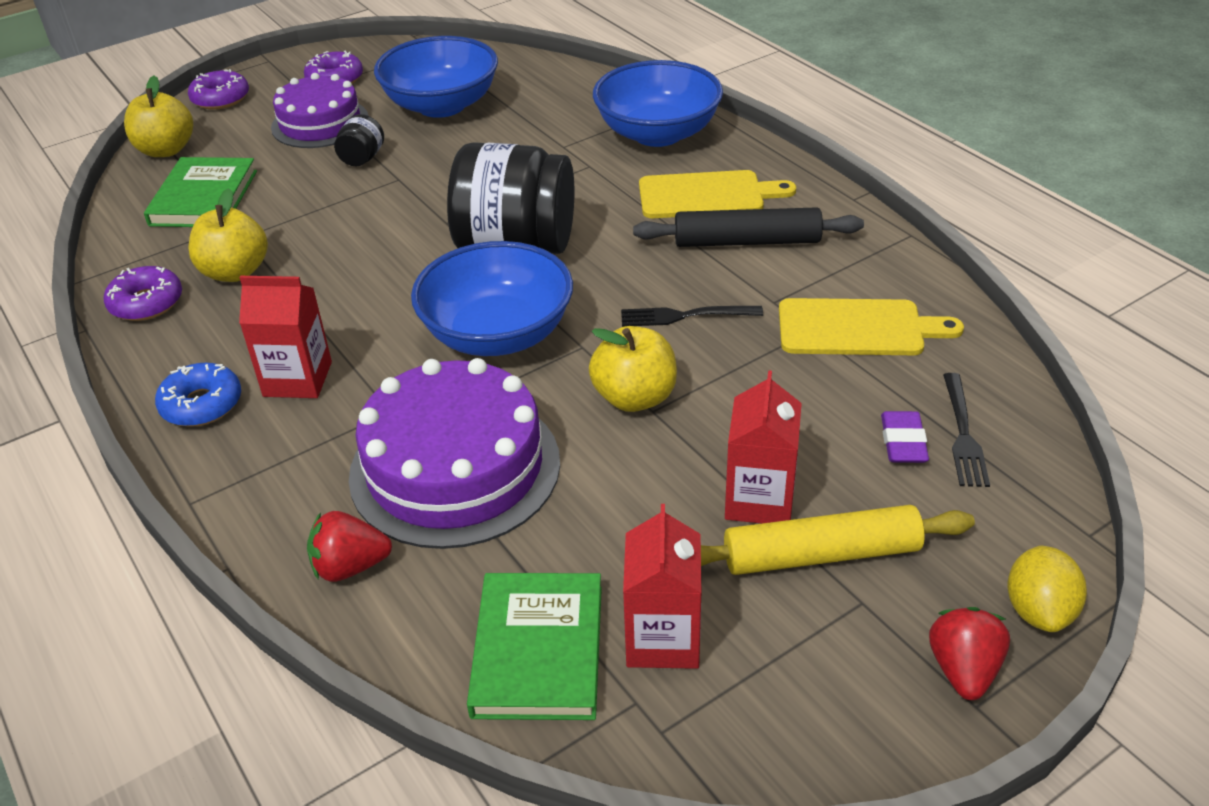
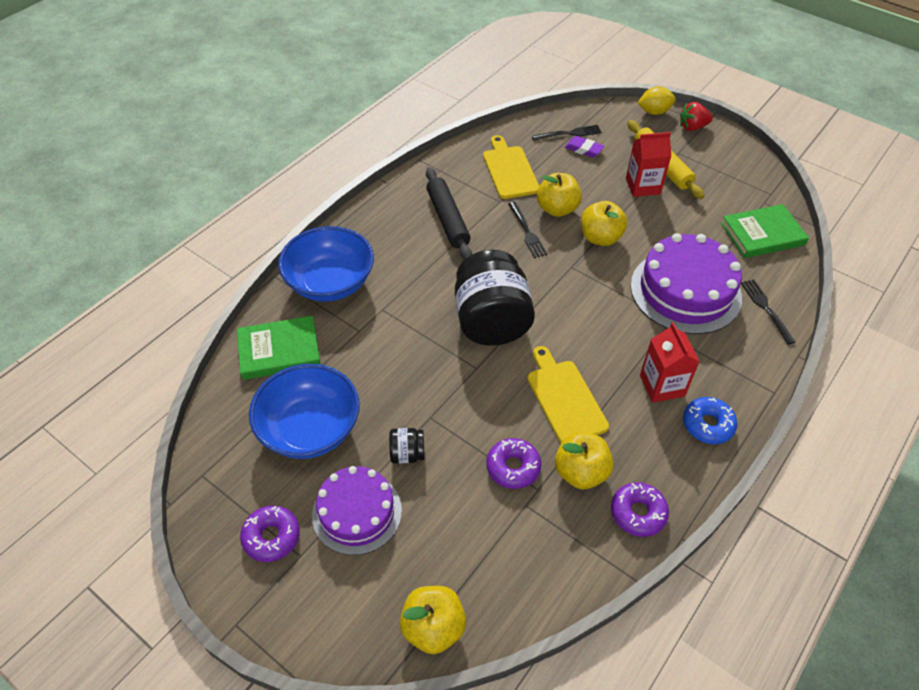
camera: 110 degrees left, 10 degrees up
green book [144,157,257,227] -> green book moved to [237,316,321,380]
purple donut [188,69,249,110] -> purple donut moved to [486,438,541,489]
red strawberry [307,511,392,582] -> black fork [741,279,795,345]
blue bowl [411,241,573,356] -> none
red carton [623,504,702,669] -> none
yellow cutting board [639,170,796,218] -> yellow cutting board moved to [527,346,609,443]
purple eraser [881,411,929,463] -> purple eraser turned 45 degrees clockwise [565,136,604,158]
none -> yellow apple [537,173,582,217]

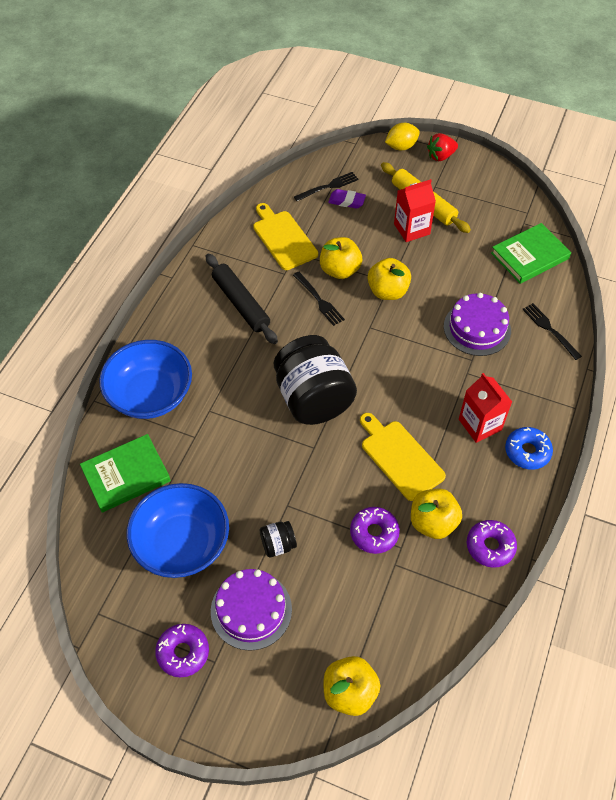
camera: 15 degrees left, 5 degrees up
purple cake [631,233,742,334] -> purple cake [444,293,511,356], size x0.66

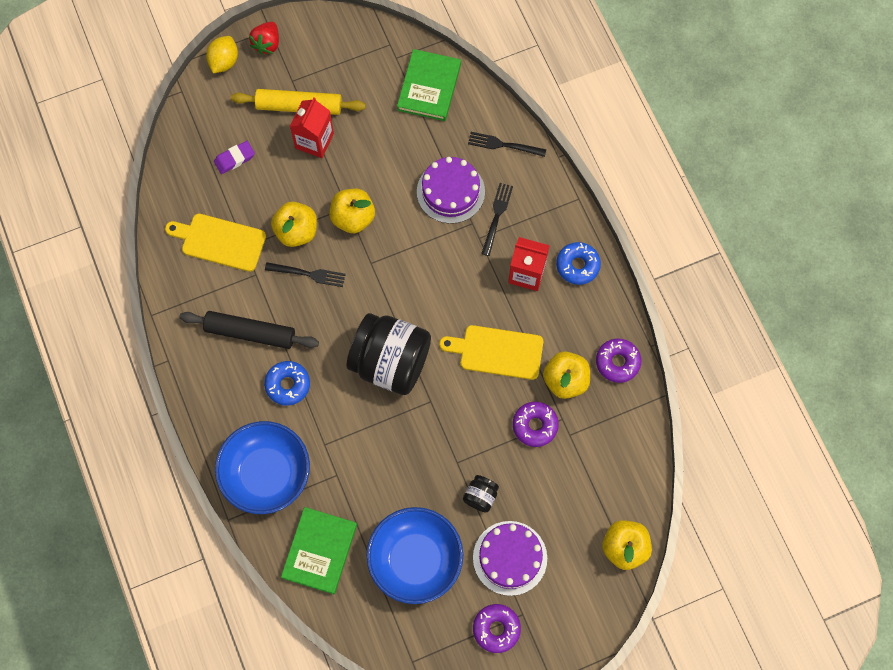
camera: 45 degrees left, 15 degrees up
black fork [294,172,359,201] -> black fork moved to [481,183,513,256]
none -> blue donut [264,361,310,406]

